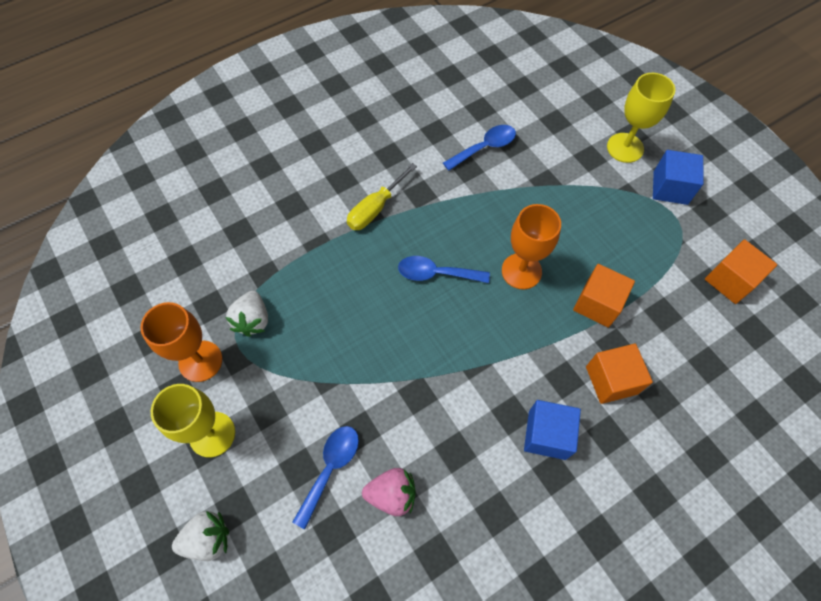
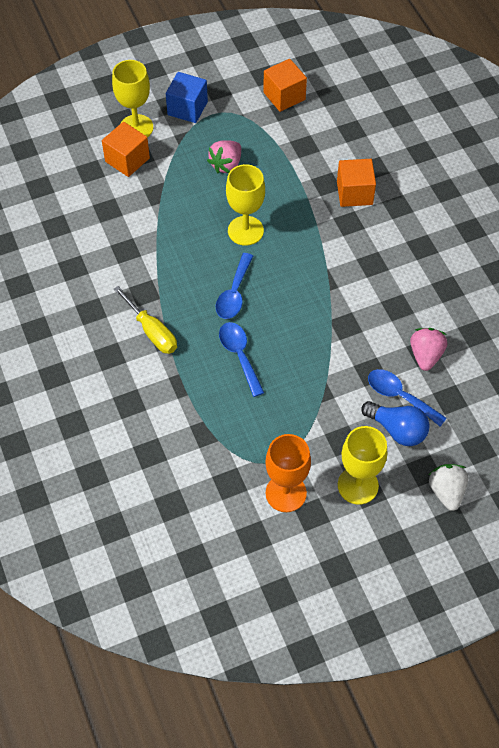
camera: 80 degrees left, 5 degrees down
white strawberry [225,291,268,337] -> none
blue spoon [443,125,516,171] -> blue spoon moved to [219,322,264,397]
orange goblet [502,204,561,289] -> yellow goblet [226,164,265,246]
blue cube [524,400,581,460] -> none
orange cube [573,264,635,327] -> orange cube moved to [102,122,150,177]
none -> pink strawberry [207,140,241,173]
none -> blue light bulb [361,401,430,446]

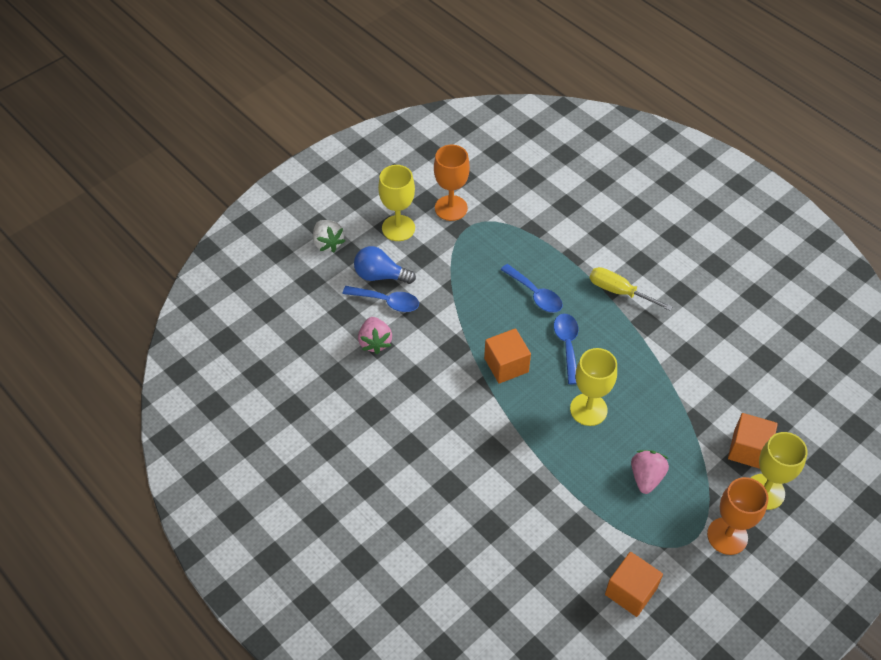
camera: 160 degrees right, 5 degrees down
blue cube [166,72,208,123] -> orange goblet [707,477,769,555]
orange cube [337,159,376,207] -> orange cube moved to [484,328,531,384]

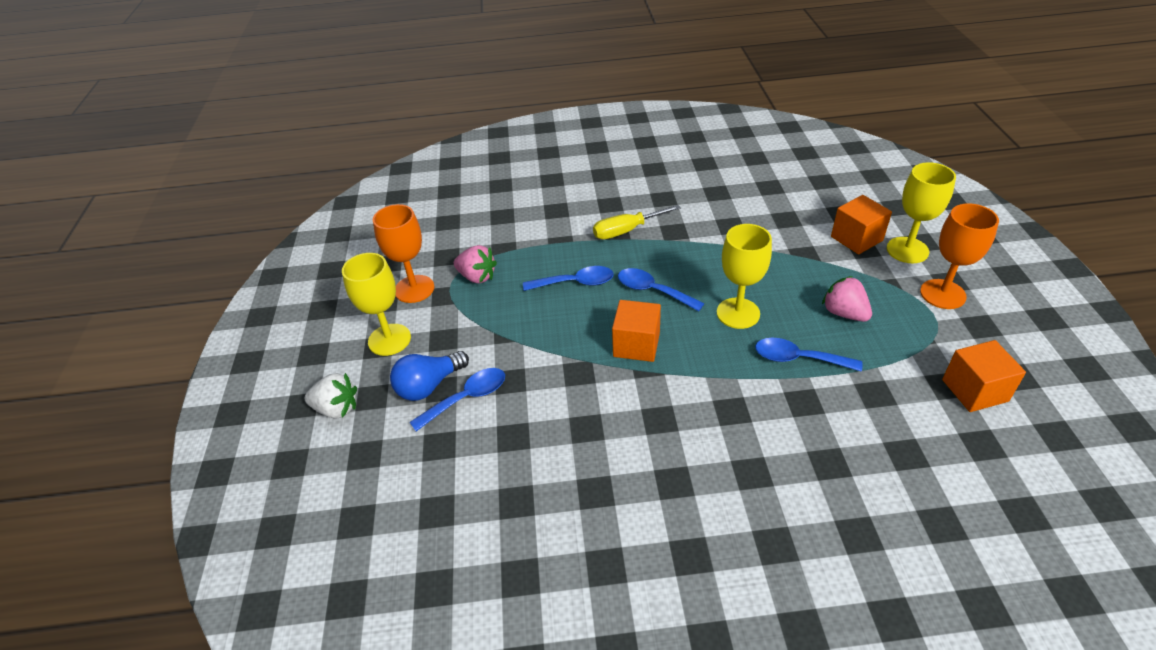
camera: 50 degrees left, 10 degrees down
pink strawberry [358,317,392,354] -> pink strawberry moved to [454,245,497,284]
none -> blue spoon [755,338,863,372]

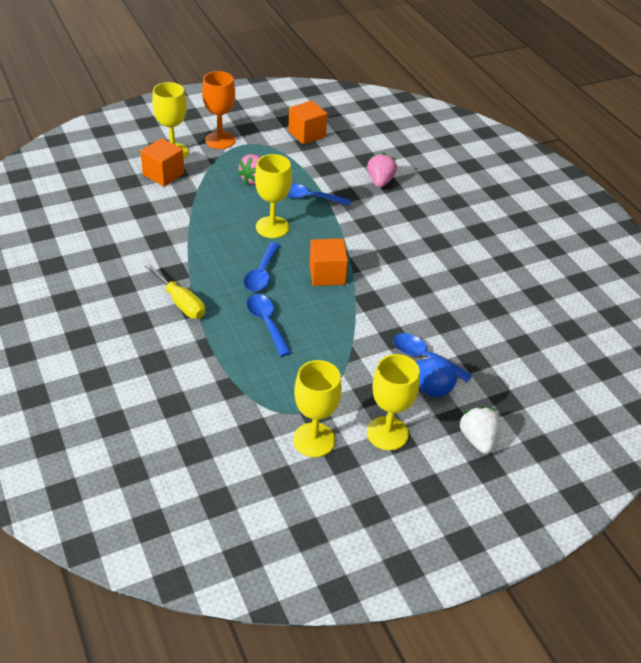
camera: 115 degrees left, 0 degrees up
orange goblet [373,204,434,303] -> yellow goblet [293,360,342,457]
pink strawberry [454,245,497,284] -> pink strawberry moved to [367,153,397,188]
blue spoon [755,338,863,372] -> blue spoon turned 105 degrees clockwise [286,183,351,206]

